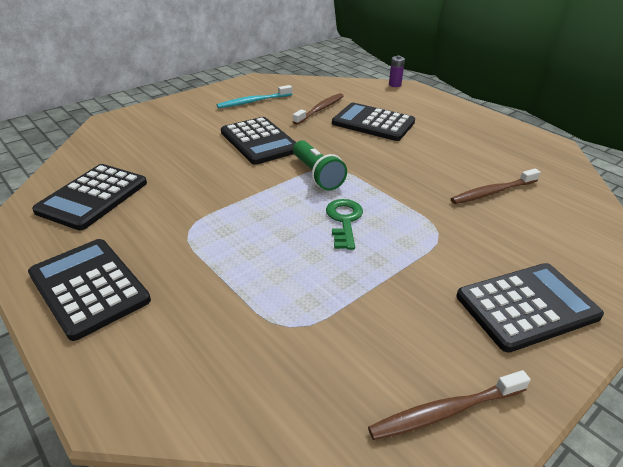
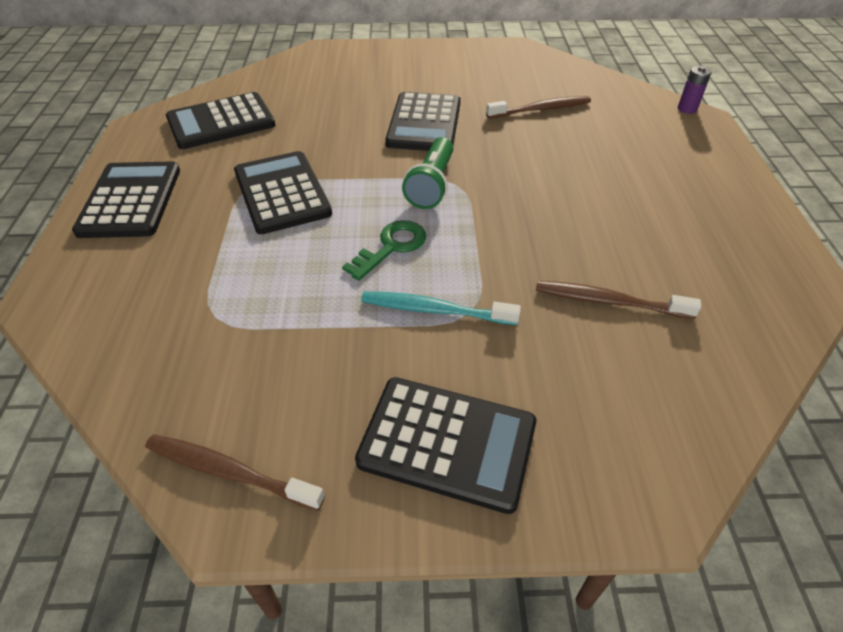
camera: 40 degrees right, 10 degrees up
turquoise toothbrush [217,85,292,108] -> turquoise toothbrush moved to [361,291,521,325]
black calculator [332,103,415,141] -> black calculator moved to [234,151,332,234]

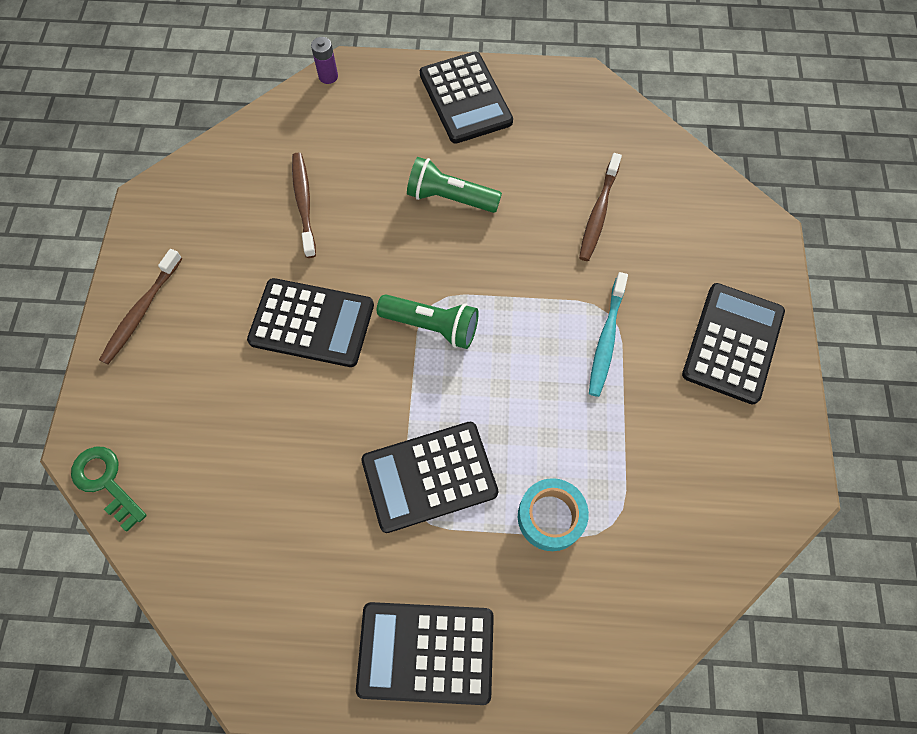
camera: 85 degrees left, 20 degrees up
brown toothbrush [145,434,325,511] -> brown toothbrush moved to [99,249,182,364]
black calculator [166,92,275,149] -> black calculator moved to [420,51,513,144]
green key [342,220,426,281] -> green key moved to [71,447,147,532]
none -> green flashlight [407,157,502,213]
none -> turquoise tape [518,478,589,551]

